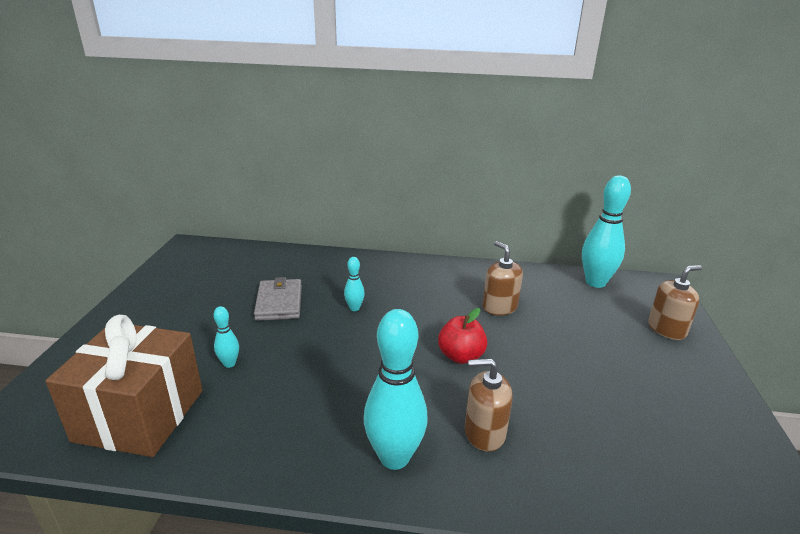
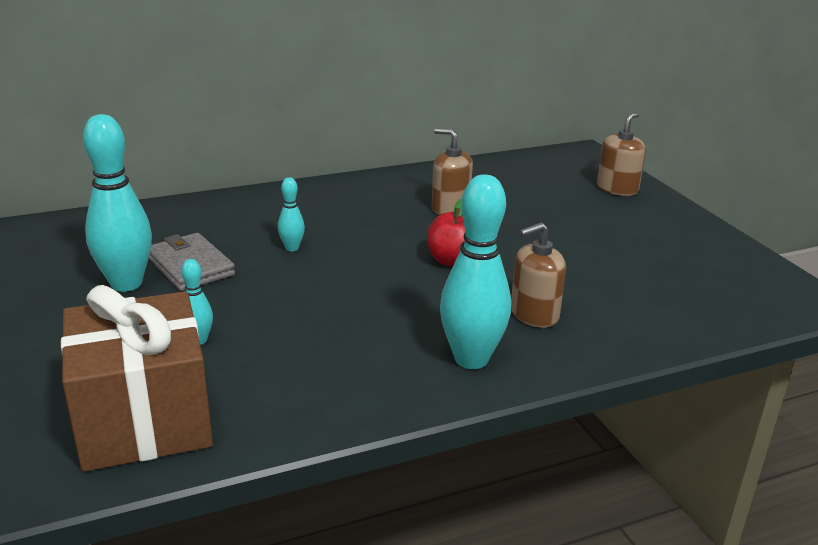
camera: 30 degrees left, 0 degrees up
turquoise bowling pin [582,175,631,288] -> turquoise bowling pin moved to [83,114,152,292]

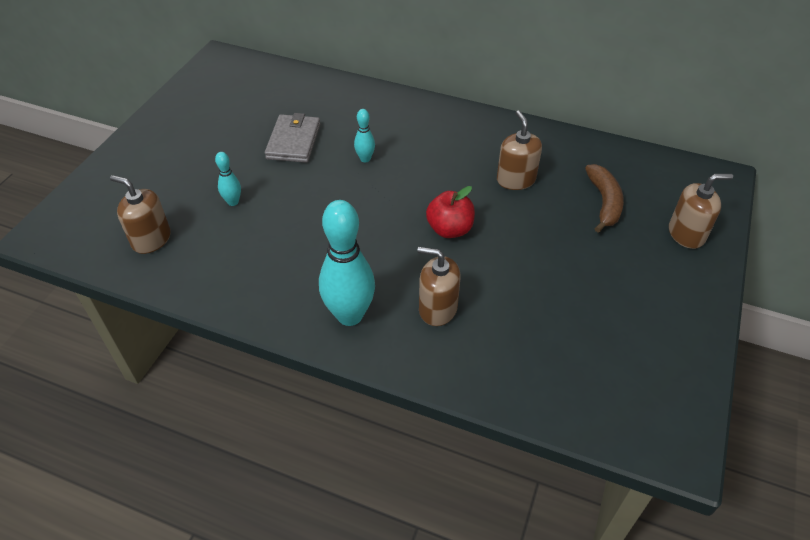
camera: 45 degrees right, 20 degrees up
brown gift [61,285,213,472] -> brown soap dispenser [110,175,170,254]
turquoise bowling pin [83,114,152,292] -> none
none -> brown banana [585,164,624,233]

